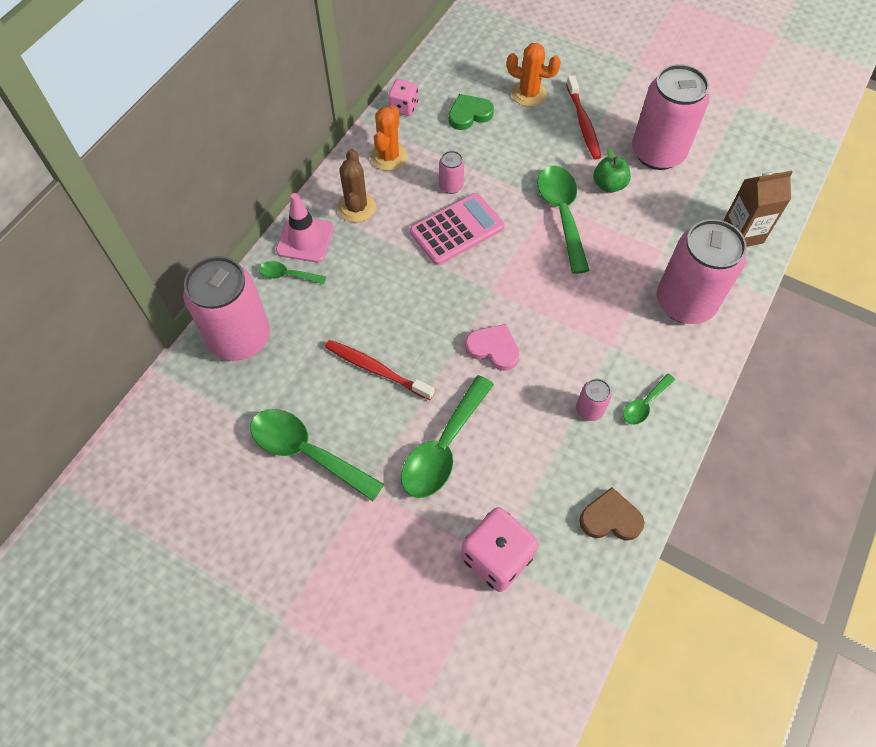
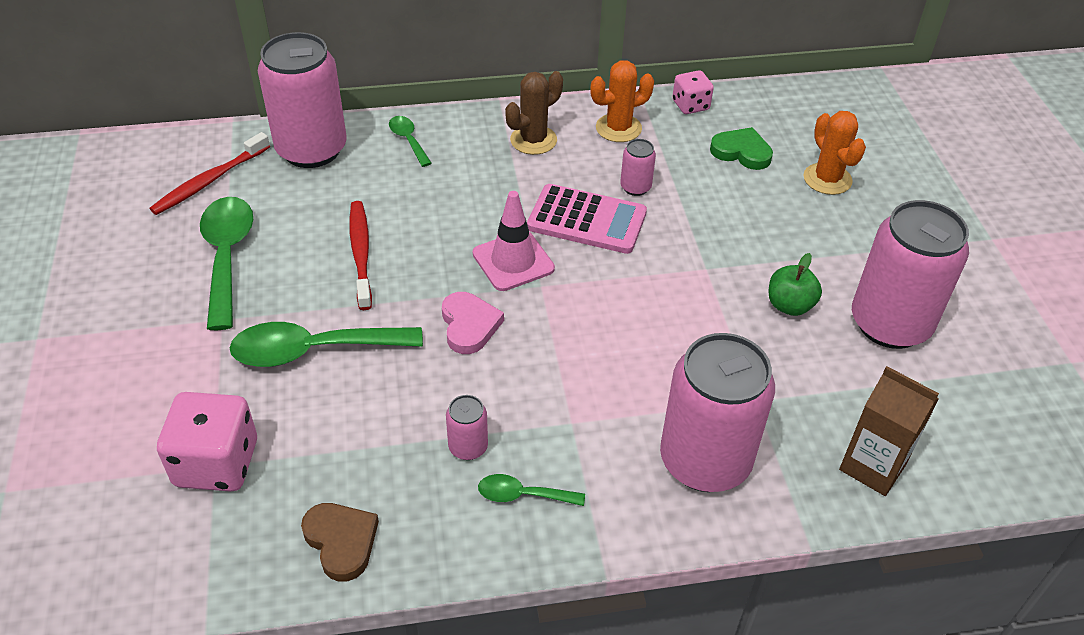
camera: 50 degrees right, 15 degrees down
pink traffic cone [276,193,334,262] -> pink traffic cone moved to [473,191,555,291]
green spoon [537,166,590,274] -> none
red toothbrush [566,75,601,160] -> red toothbrush moved to [150,132,270,215]

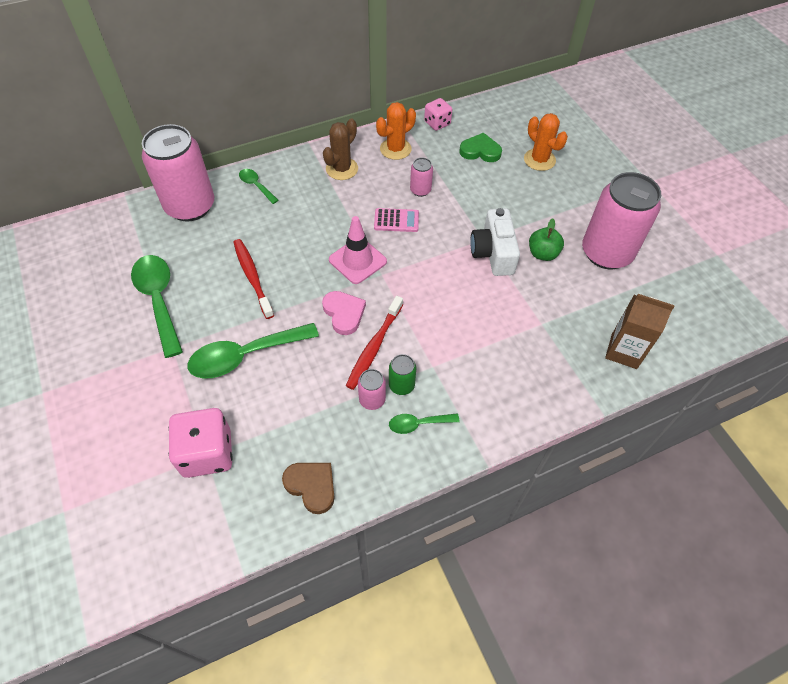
camera: 15 degrees left, 10 degrees up
red toothbrush [150,132,270,215] -> red toothbrush moved to [346,296,403,390]
pink calculator [527,184,647,254] -> pink calculator [374,208,419,232], size x0.60
pink can [660,333,775,492] -> none
none -> green can [389,354,416,395]
none -> white camera [470,208,520,276]

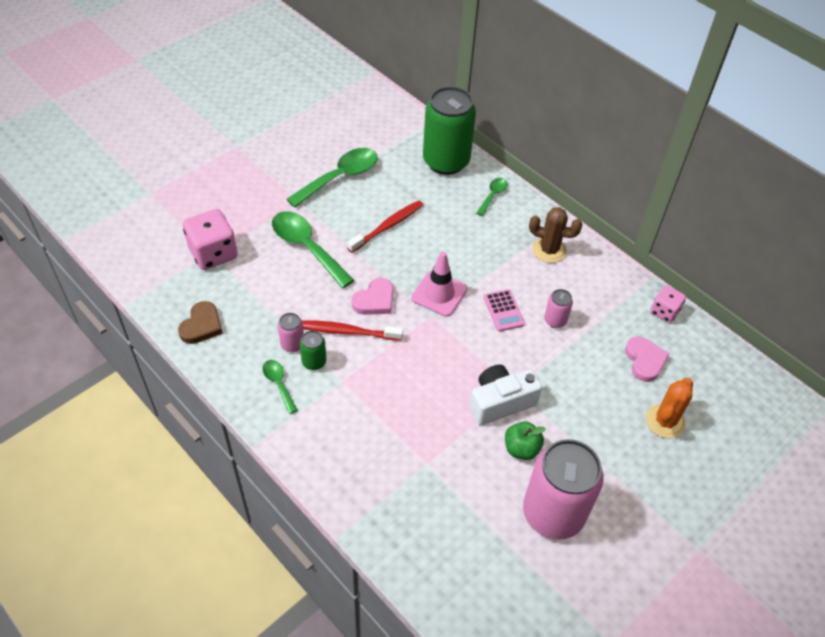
camera: 70 degrees right, 5 degrees down
pink can [142,124,214,221] -> green can [423,86,476,175]
orange cactus [376,102,416,160] -> none
green heart [459,133,502,162] -> pink heart [625,336,669,382]
brown carton [605,294,675,369] -> none

